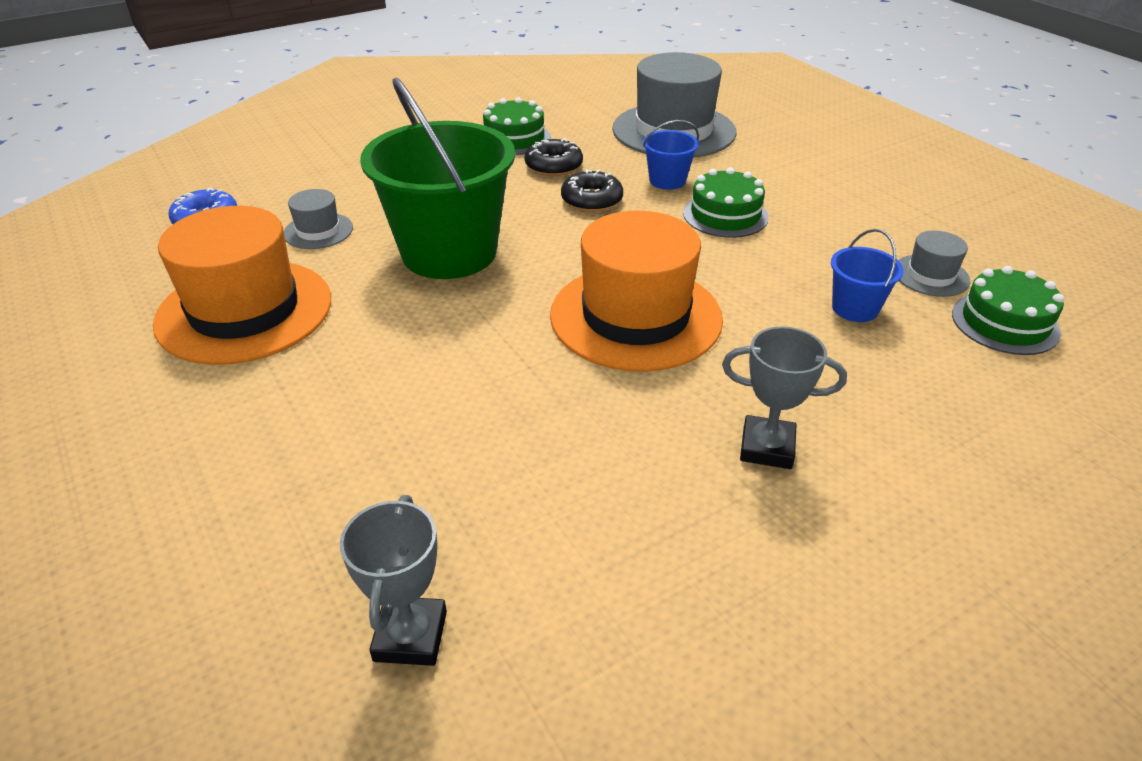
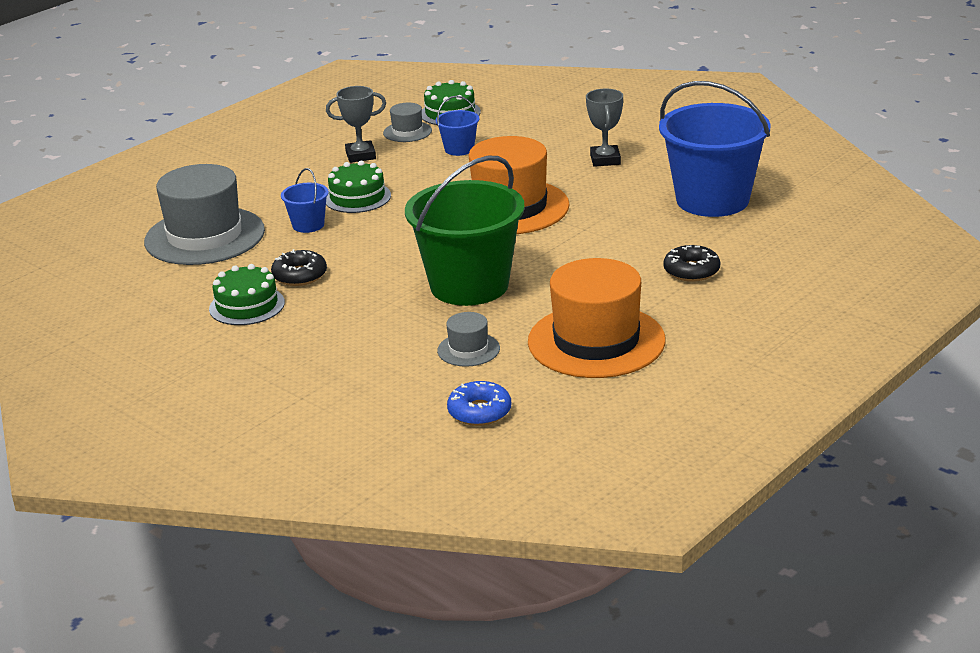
camera: 105 degrees left, 10 degrees down
grey trophy [340,495,447,666] -> grey trophy moved to [326,86,386,163]
black donut [561,169,623,212] -> black donut moved to [663,245,720,282]
none -> blue bucket [659,81,770,217]

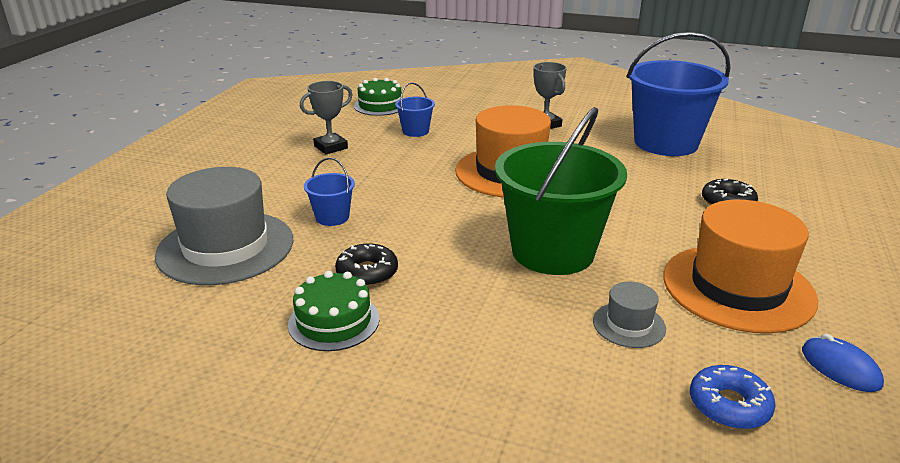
camera: 25 degrees left, 0 degrees up
green cake [326,161,391,213] -> none
grey hat [383,103,432,142] -> none
none -> blue mouse [802,334,884,392]

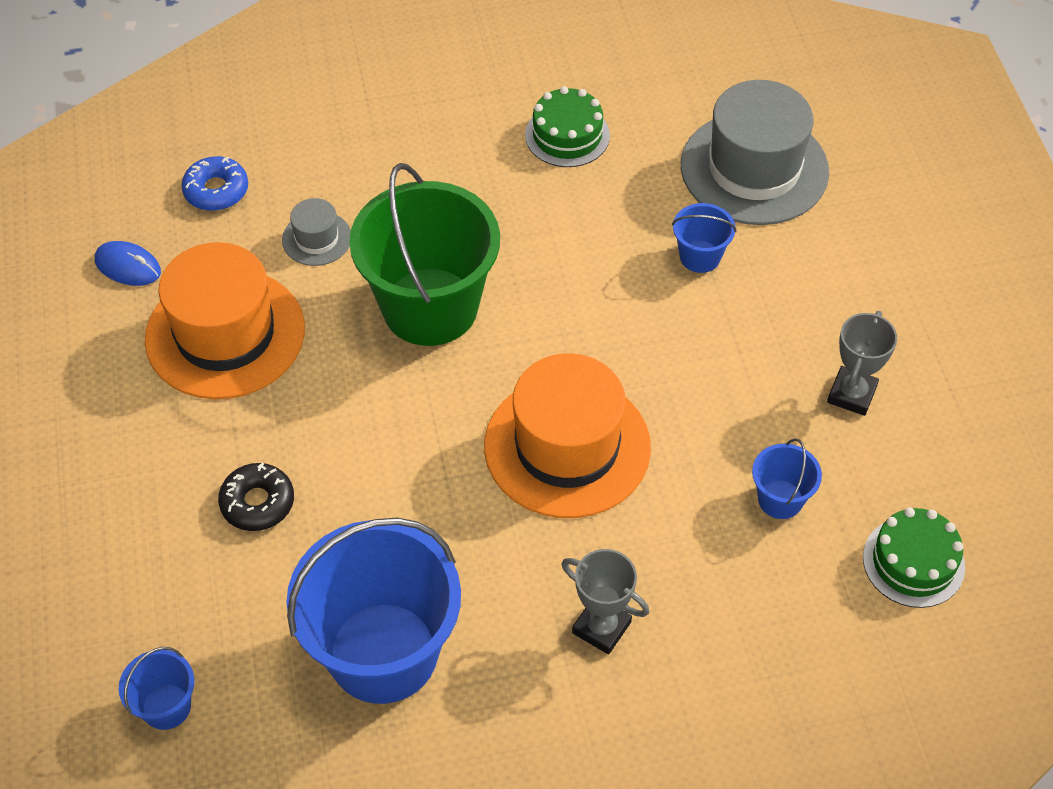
camera: 150 degrees right, 25 degrees up
black donut [335,244,398,287] -> none
none -> blue bucket [119,647,194,730]

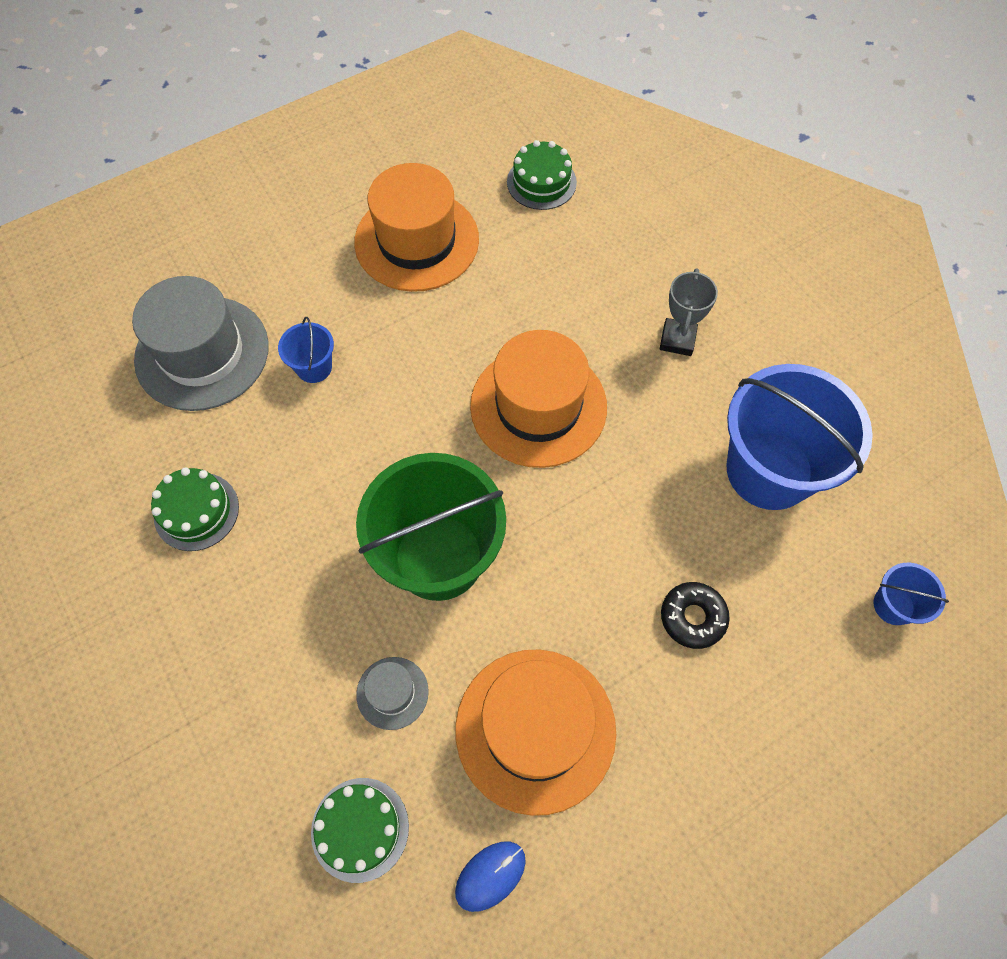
camera: 110 degrees left, 10 degrees up
blue mouse [95,241,161,286] -> blue mouse turned 45 degrees clockwise [455,842,526,912]
blue donut [181,156,248,211] -> green cake [311,778,409,883]
blue bucket [752,438,822,519] -> none
grey trophy [827,311,897,416] -> orange hat [354,163,479,292]

